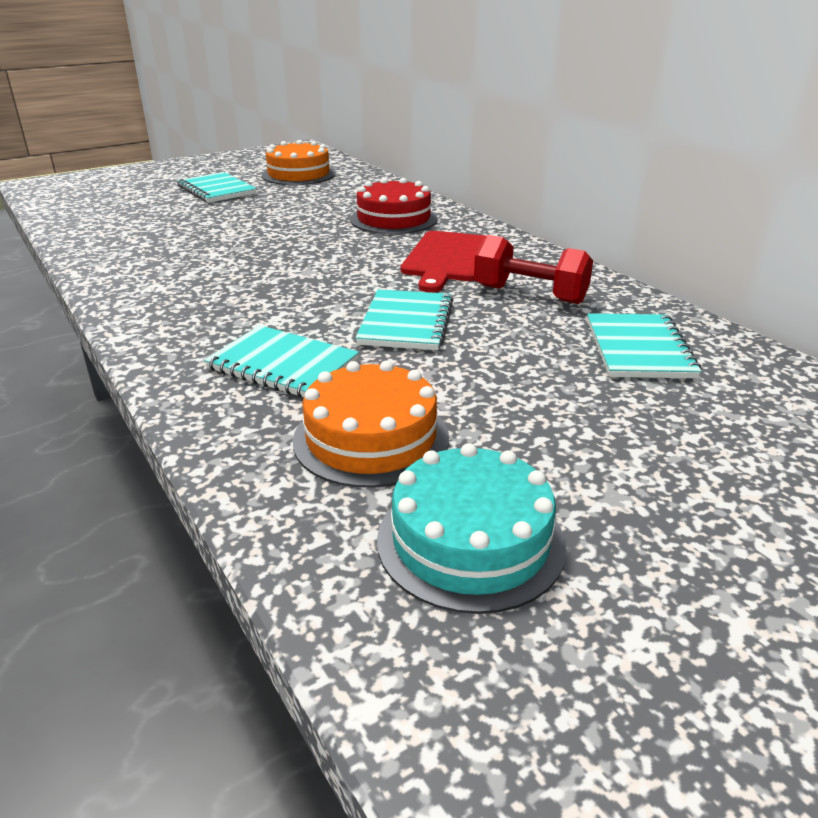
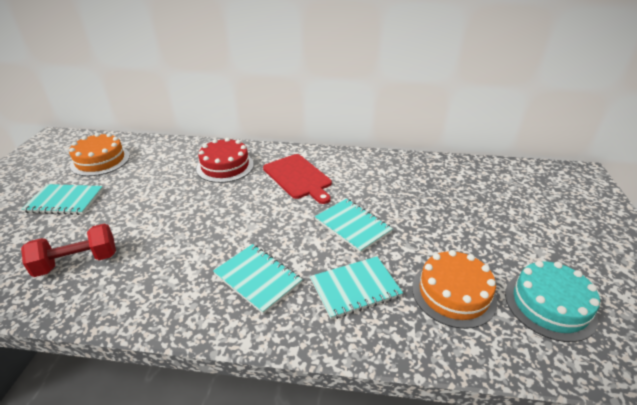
camera: 50 degrees left, 5 degrees up
red dumbbell [474,235,593,304] -> red dumbbell moved to [21,224,116,277]
turquoise notebook [587,313,702,378] -> turquoise notebook moved to [213,244,303,314]

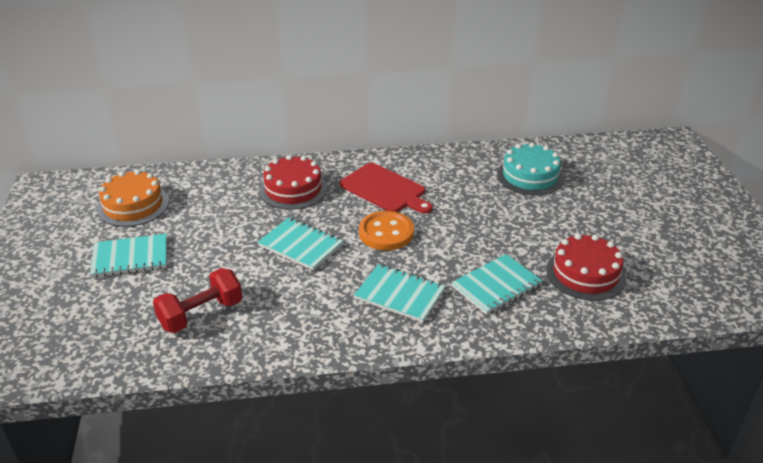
camera: 15 degrees left, 0 degrees up
turquoise notebook [315,199,393,253] -> turquoise notebook moved to [258,217,343,270]
orange cake [412,250,497,329] -> red cake [546,234,626,301]
turquoise cake [505,261,600,342] -> turquoise cake moved to [497,143,564,195]
none -> orange button [359,211,414,250]

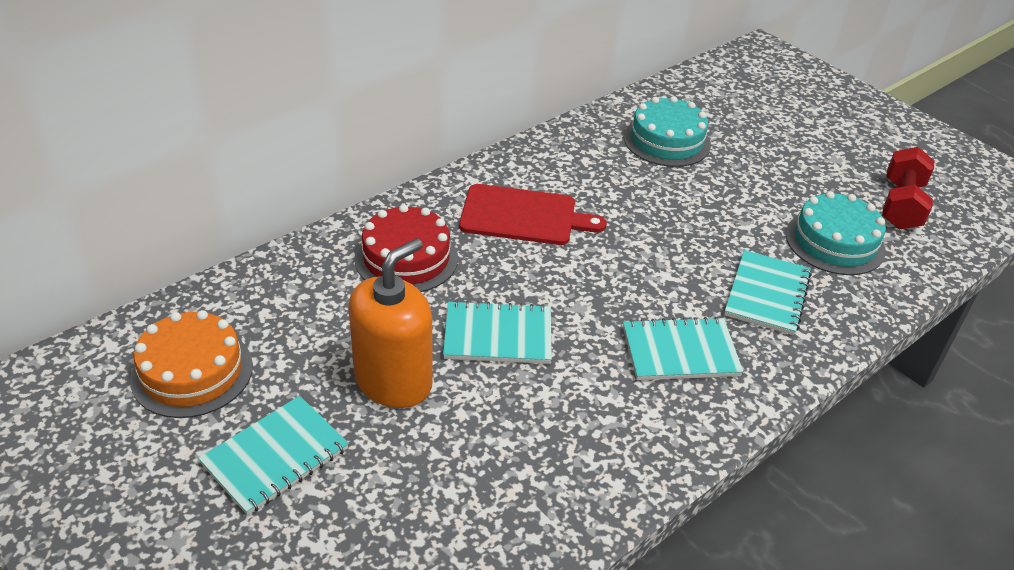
camera: 35 degrees left, 5 degrees up
red dumbbell [153,268,243,333] -> red dumbbell moved to [882,147,934,230]
orange button [359,211,414,250] -> none
red cake [546,234,626,301] -> turquoise cake [786,191,886,275]
none -> orange soap dispenser [348,238,433,408]

